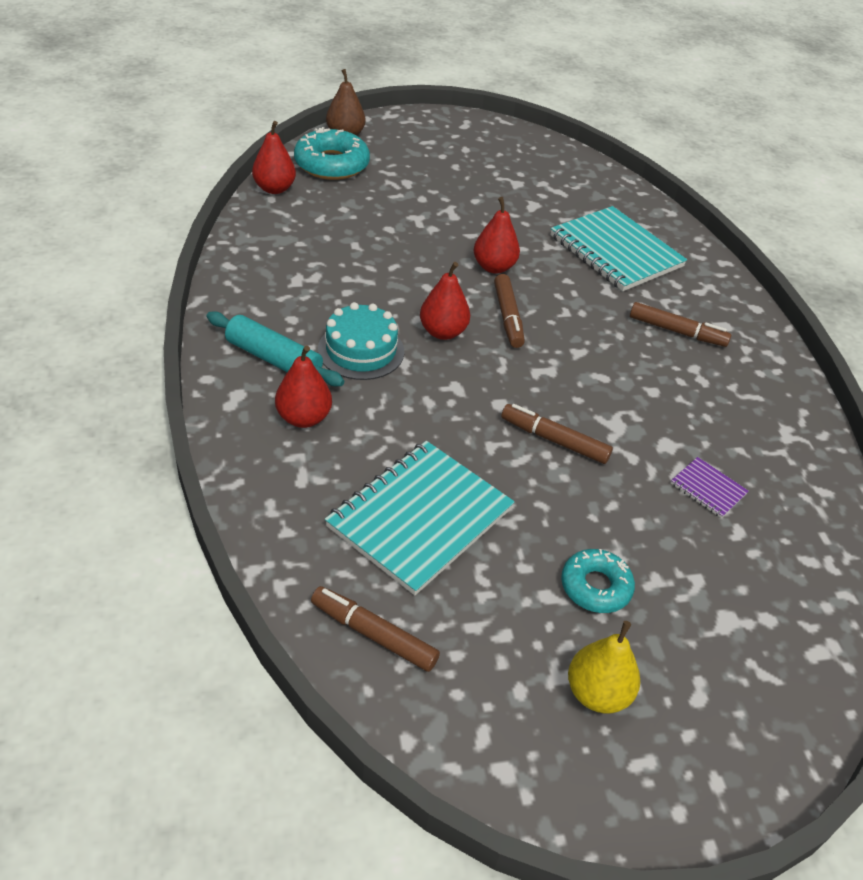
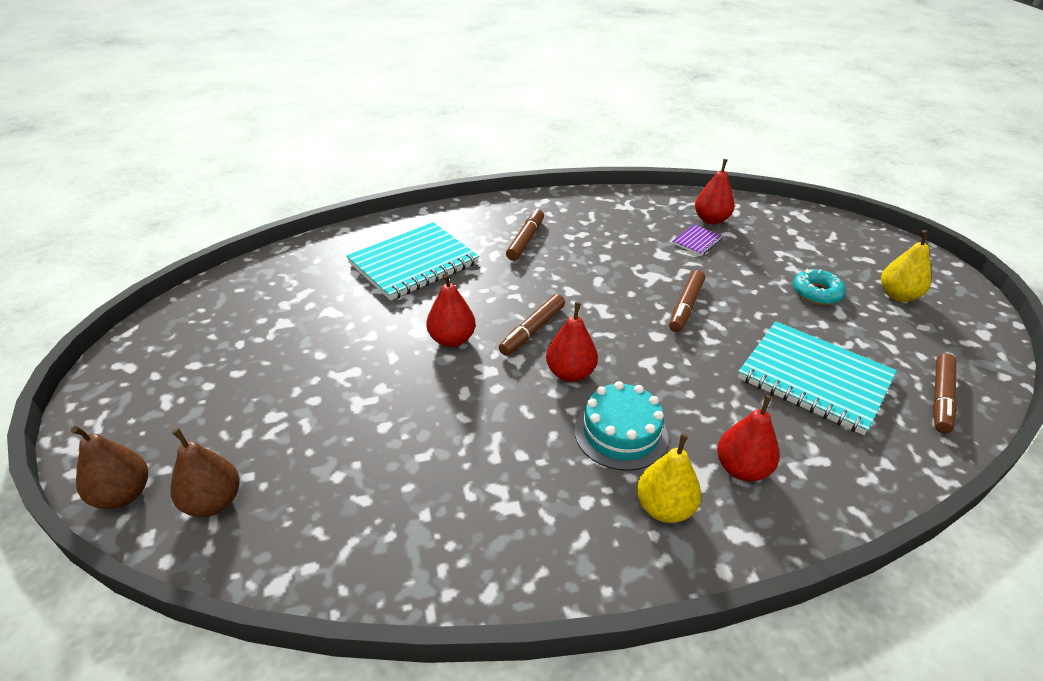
camera: 90 degrees left, 5 degrees down
turquoise rolling pin [207,311,344,386] -> yellow pear [637,433,701,523]
red pear [252,121,296,194] -> red pear moved to [695,159,734,225]
turquoise donut [294,127,370,180] -> brown pear [170,428,240,517]
brown marker [494,274,525,348] -> brown marker turned 135 degrees clockwise [499,294,565,356]

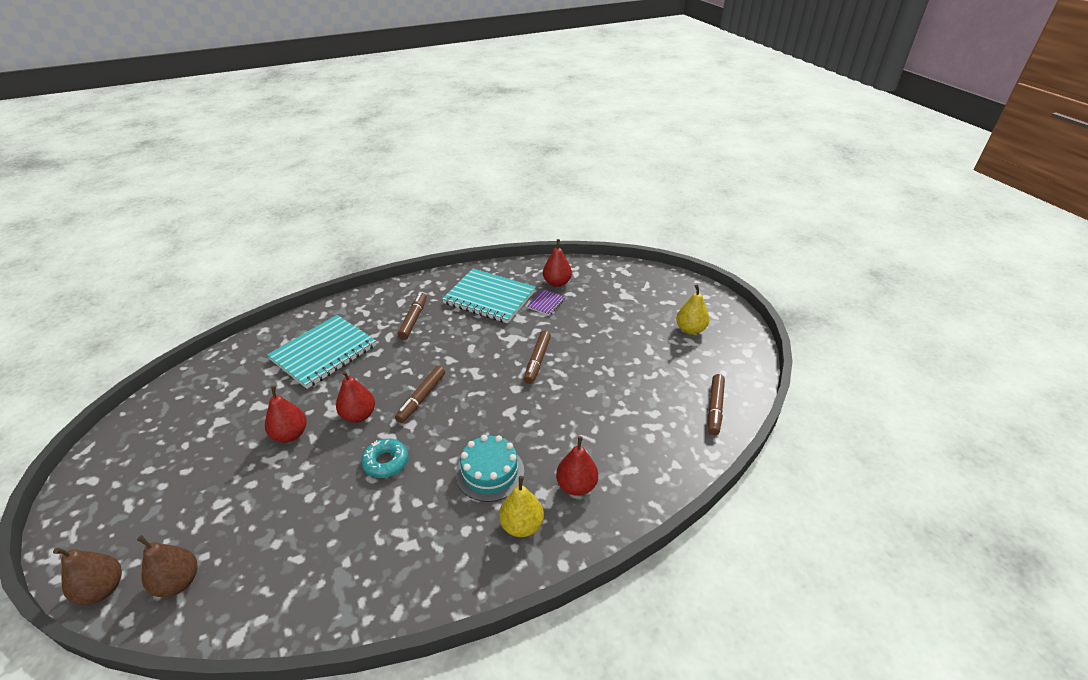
camera: 10 degrees left, 0 degrees up
red pear [546,302,598,382] -> red pear moved to [265,386,307,442]
turquoise notebook [738,321,897,435] -> turquoise notebook moved to [442,269,536,323]
turquoise donut [793,269,846,305] -> turquoise donut moved to [361,439,408,478]

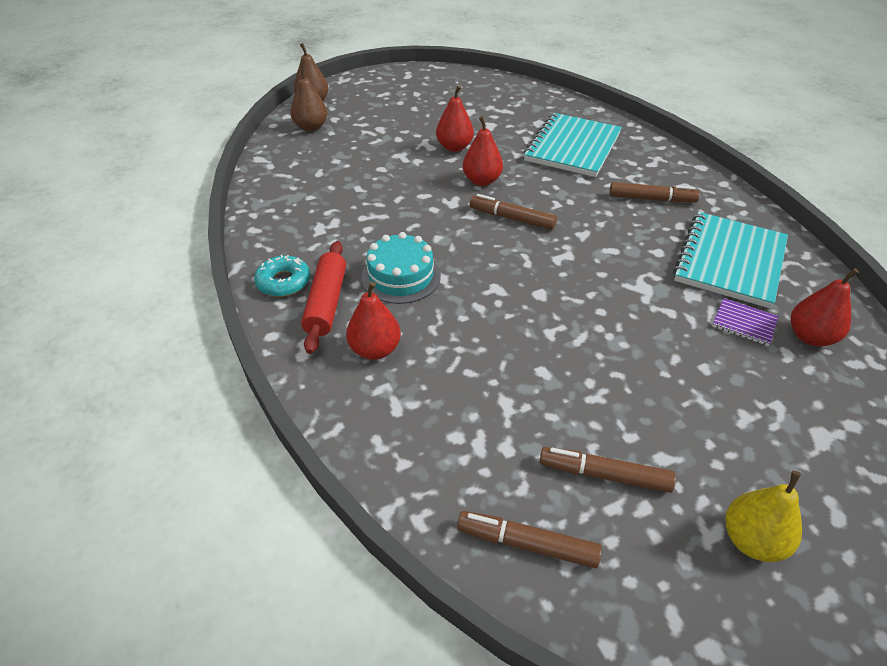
camera: 90 degrees right, 5 degrees up
turquoise notebook [267,315,376,389] -> turquoise notebook turned 75 degrees clockwise [524,113,622,177]
turquoise donut [361,439,408,478] -> turquoise donut moved to [254,255,310,297]
yellow pear [499,476,544,537] -> red rolling pin [301,241,346,354]
brown marker [524,331,551,384] -> brown marker moved to [540,447,676,493]

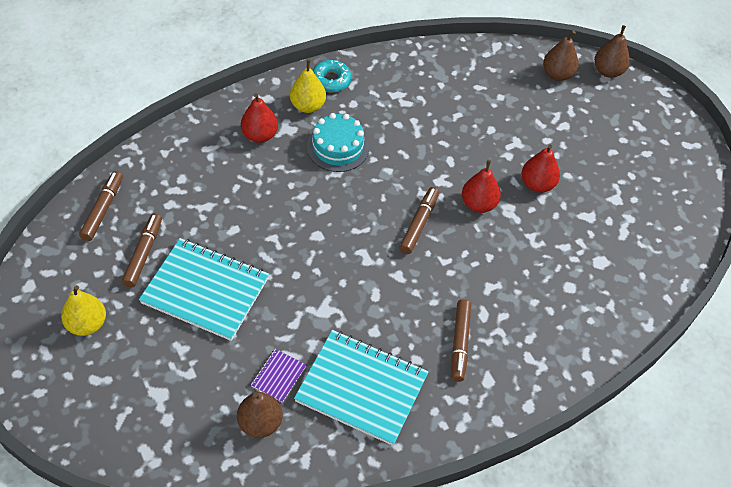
camera: 85 degrees right, 10 degrees up
red rolling pin [301,241,346,354] -> yellow pear [290,59,326,113]
turquoise notebook [524,113,622,177] -> turquoise notebook moved to [139,238,269,341]
red pear [791,268,859,347] -> brown pear [237,392,283,438]

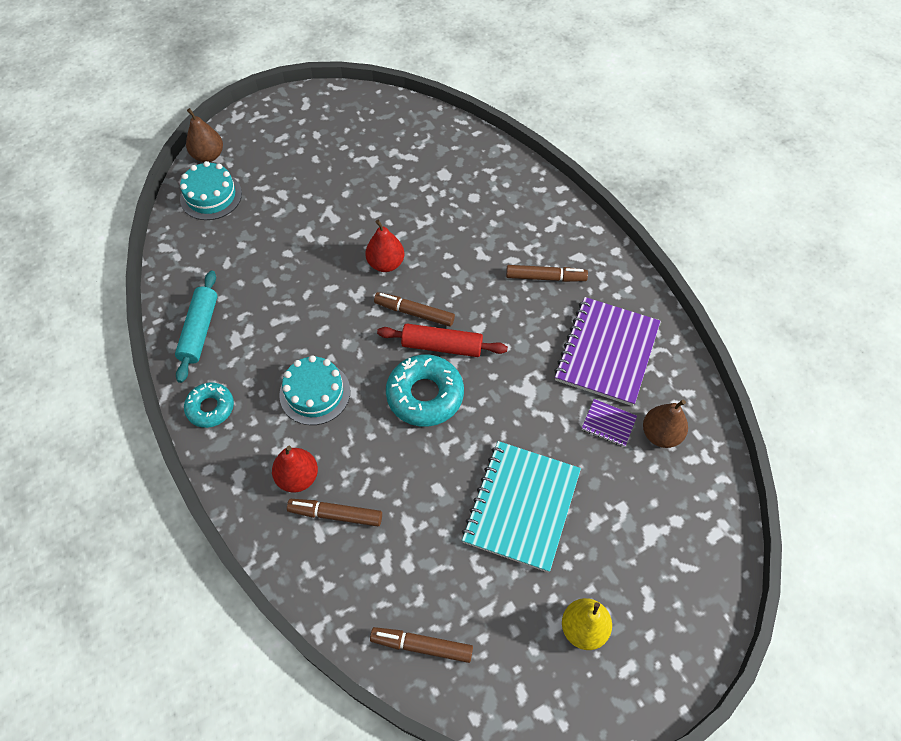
camera: 90 degrees left, 5 degrees up
brown marker [122,213,162,287] -> brown marker moved to [287,499,382,526]
yellow pear [290,59,326,113] -> none
turquoise notebook [294,330,429,446] -> purple notebook [554,297,661,406]
red pear [521,144,560,193] -> none
brown pear [543,30,579,81] -> turquoise cake [180,161,242,220]
none -> turquoise rolling pin [175,271,218,383]
none -> red rolling pin [377,324,508,357]
none -> turquoise donut [386,355,464,427]

